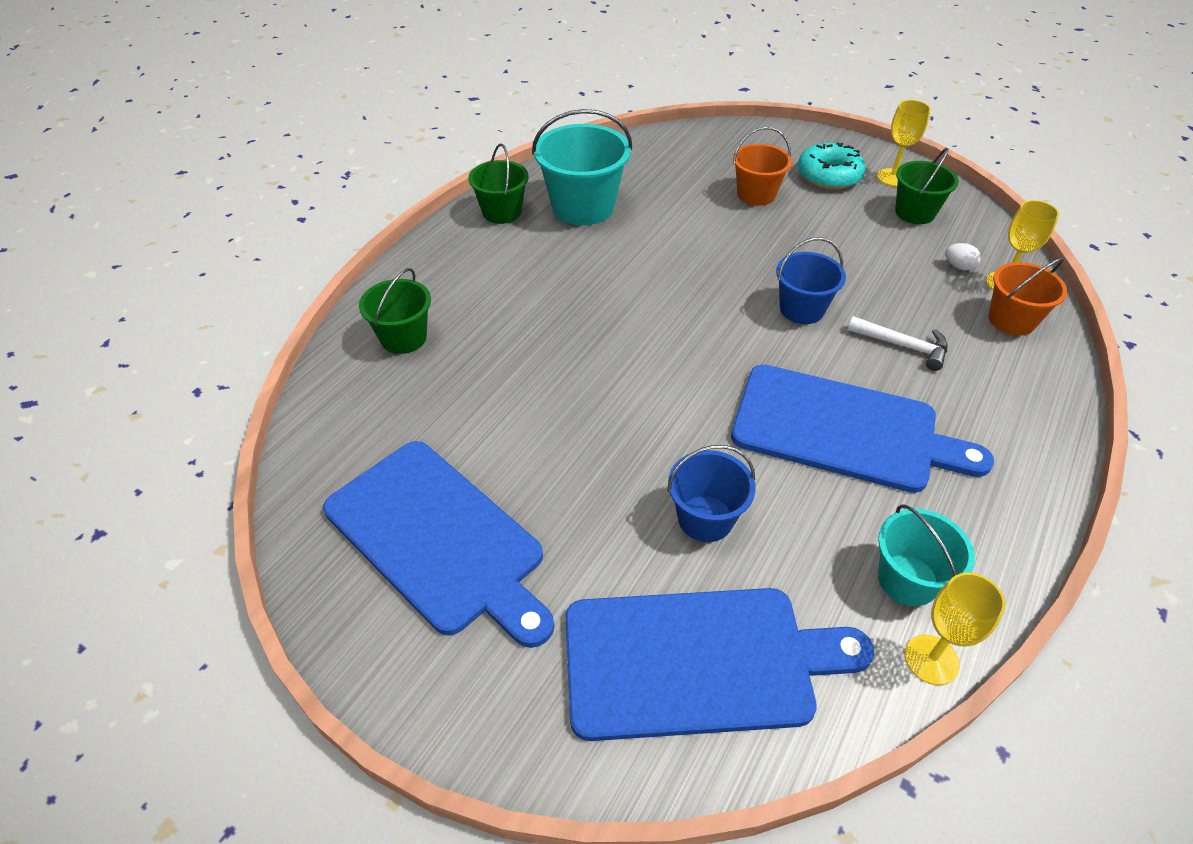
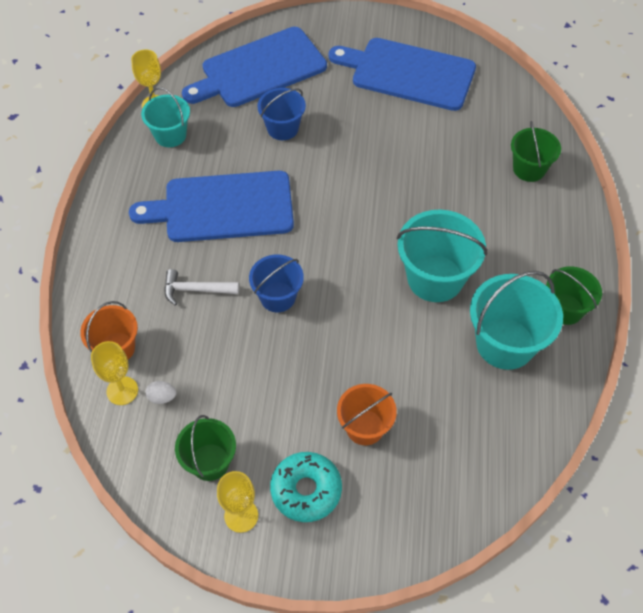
camera: 155 degrees right, 10 degrees up
none -> turquoise bucket [397,210,487,302]

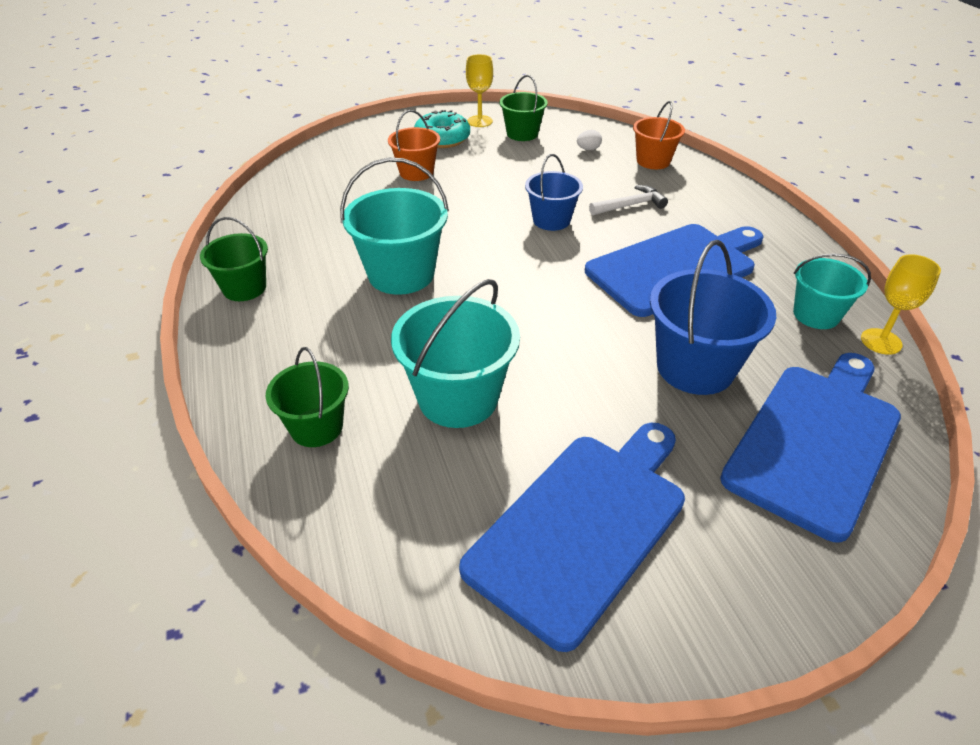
camera: 155 degrees right, 15 degrees down
yellow goblet [91,341,138,405] -> none
blue bucket [257,88,306,140] -> blue bucket [650,240,776,395], size x1.60
blue cutting board [329,38,476,111] -> blue cutting board turned 45 degrees counterclockwise [459,423,685,652]
turquoise bucket [470,271,563,370] -> turquoise bucket moved to [391,279,520,428]

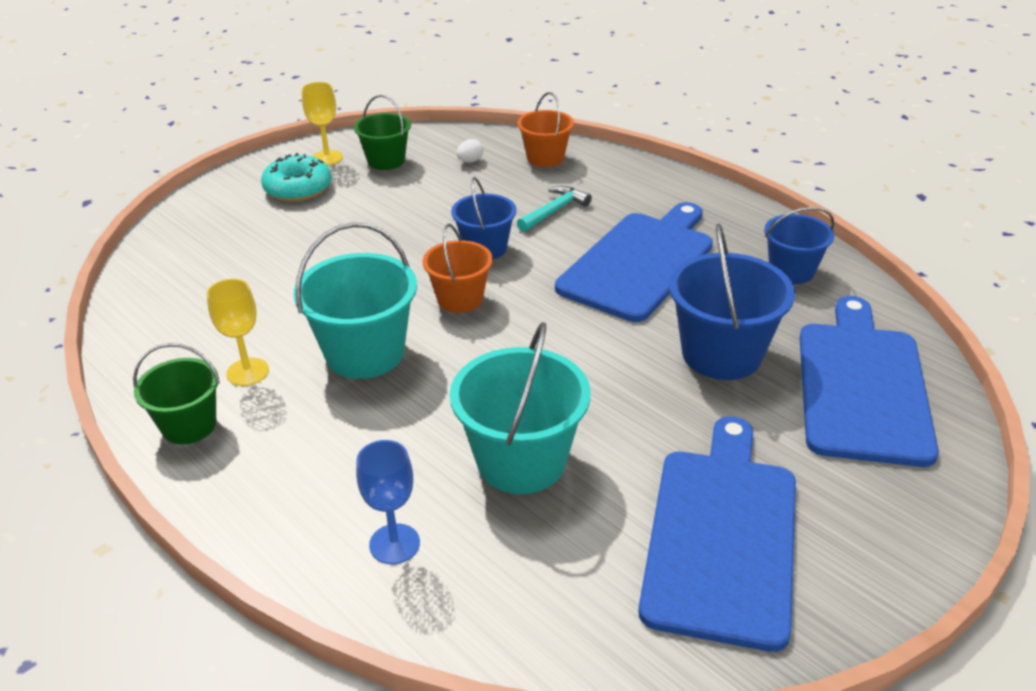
camera: 25 degrees left, 5 degrees down
green bucket [266,347,349,447] -> blue goblet [356,440,420,564]
orange bucket [388,110,440,181] -> orange bucket moved to [423,224,493,313]
white hammer [589,185,668,215] -> turquoise hammer [517,186,592,232]
turquoise bucket [793,253,871,329] -> blue bucket [764,207,834,284]
yellow goblet [861,254,941,355] -> yellow goblet moved to [207,279,269,386]

